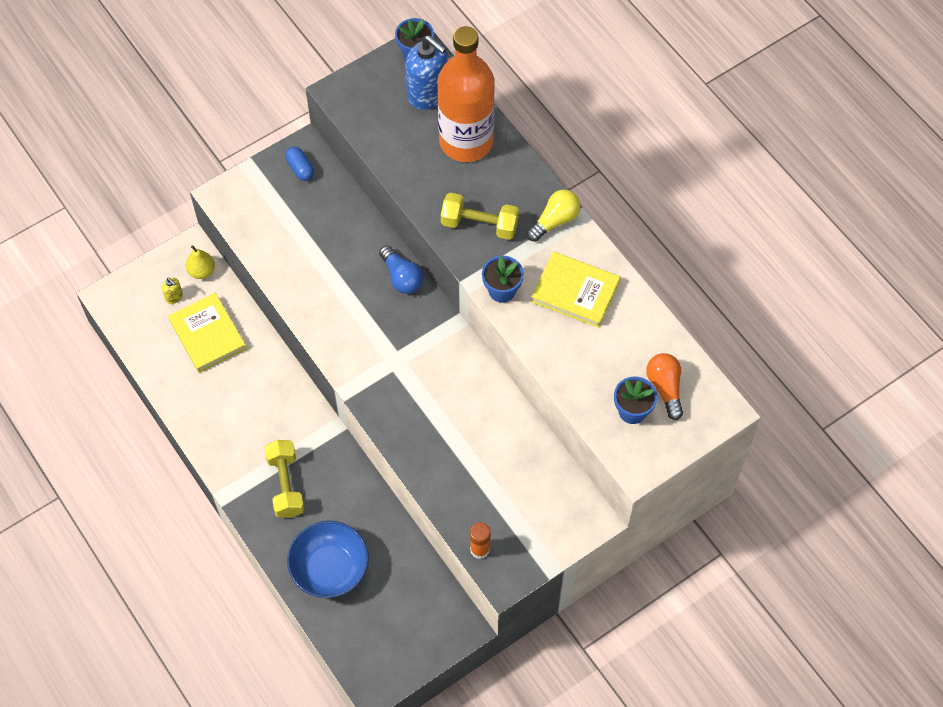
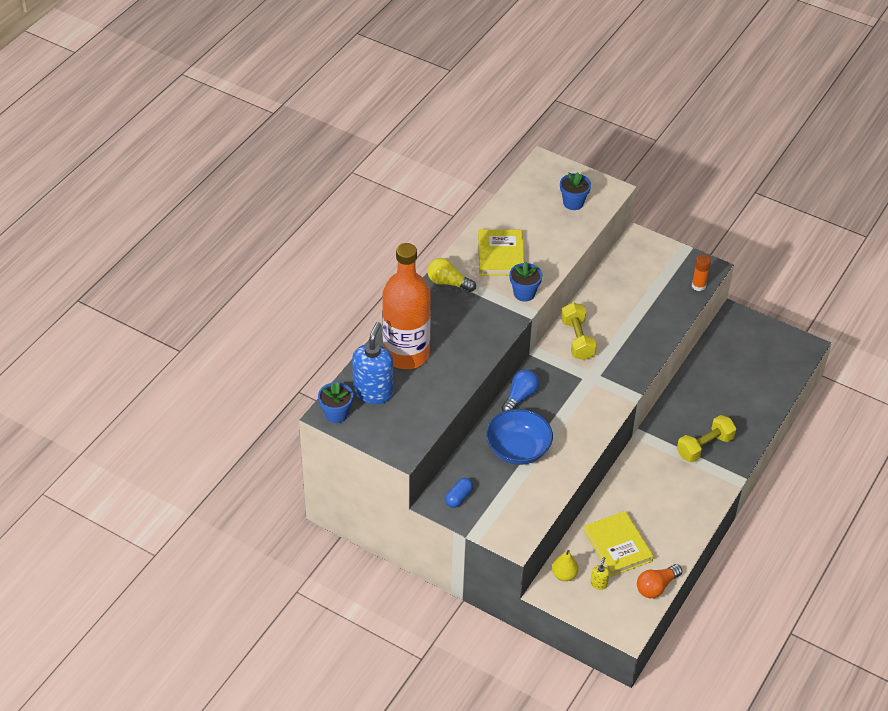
camera: 115 degrees left, 15 degrees down
yellow book [168,293,247,373] -> yellow book turned 60 degrees counterclockwise [584,511,654,577]
blue bowl [287,521,369,598] -> blue bowl moved to [486,409,553,465]
yellow dumbbell [441,193,519,240] -> yellow dumbbell moved to [561,302,597,360]
orange light bulb [646,353,683,420] -> orange light bulb moved to [637,564,682,598]

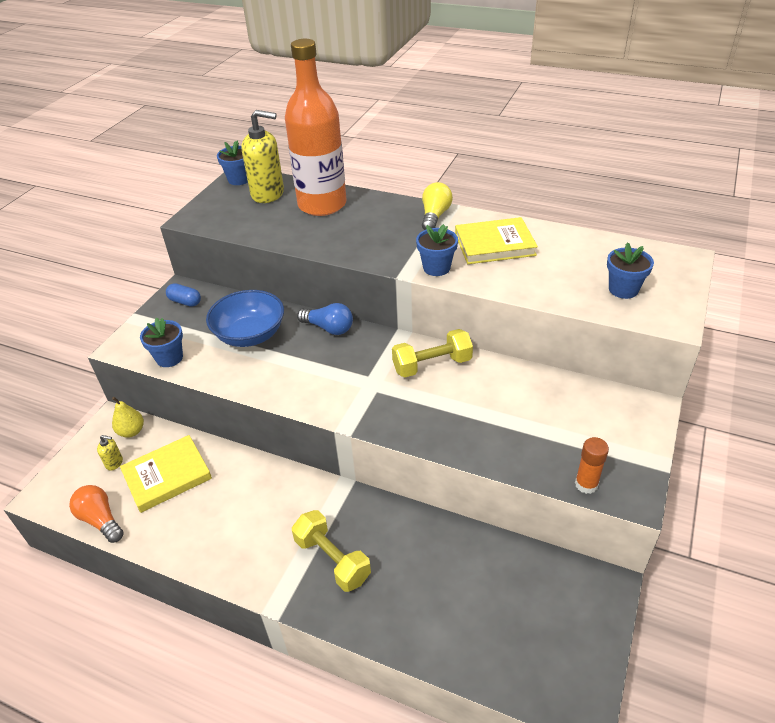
camera: 85 degrees right, 5 degrees down
blue soap dispenser [352,322,394,404] -> yellow soap dispenser [242,110,284,203]
none -> blue flower pot [140,318,183,367]

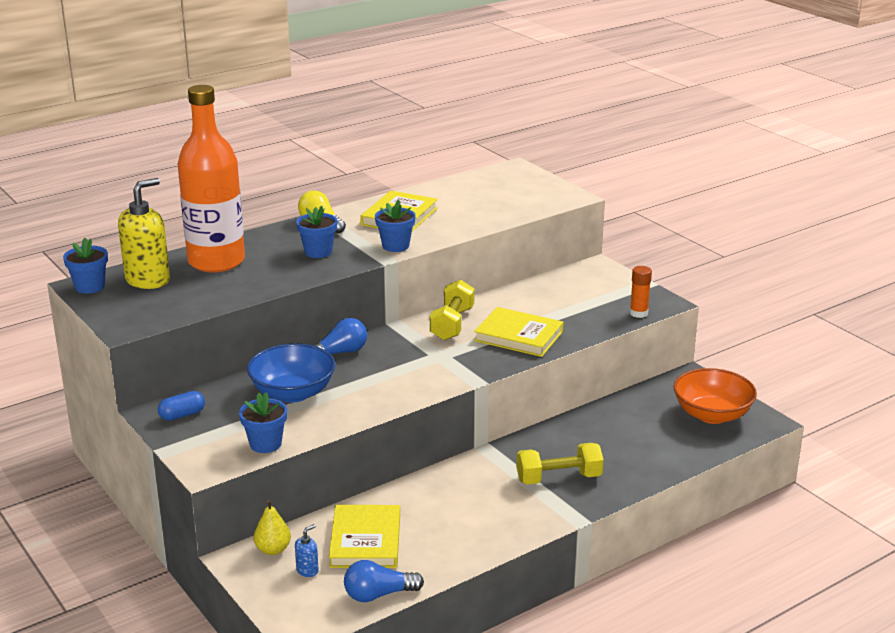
camera: 60 degrees left, 15 degrees down
orange light bulb [69,485,124,543] -> blue light bulb [344,560,424,602]
yellow soap dispenser [97,435,123,471] -> blue soap dispenser [295,524,319,577]
blue flower pot [607,242,654,299] -> blue flower pot moved to [296,206,337,258]
none -> yellow book [474,307,564,357]
none -> orange bowl [674,368,757,424]

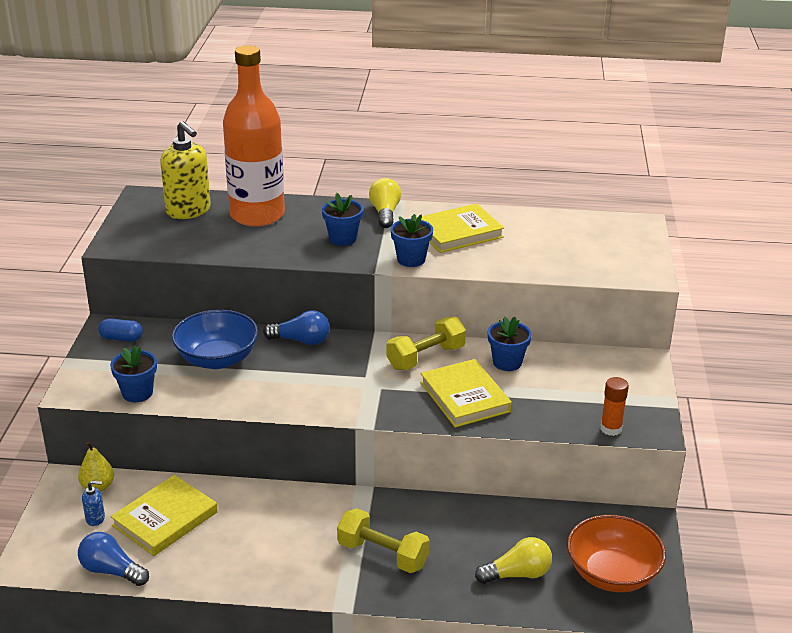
camera: 40 degrees right, 5 degrees up
blue flower pot [63,238,108,294] -> blue flower pot moved to [488,317,532,371]
yellow soap dispenser [118,178,170,289] -> yellow soap dispenser turned 60 degrees clockwise [160,121,211,219]
none -> yellow light bulb [475,537,552,584]

